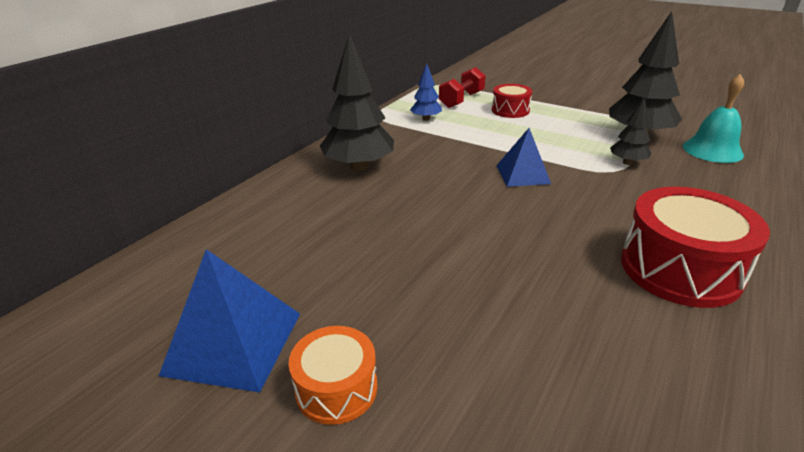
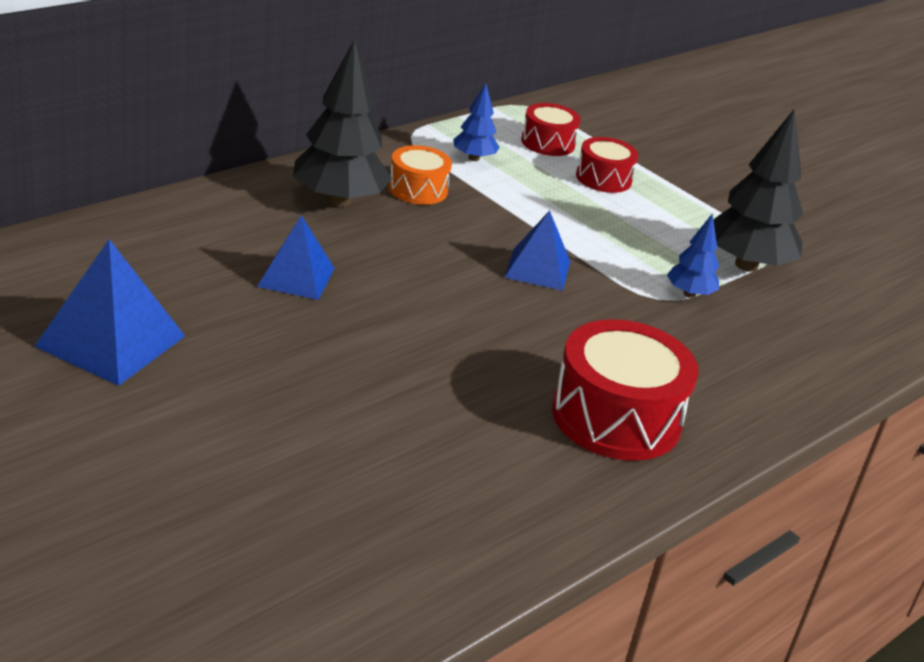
camera: 10 degrees right, 0 degrees up
orange drum [289,326,378,425] -> orange drum moved to [388,145,452,205]
red dumbbell [439,67,485,108] -> red drum [521,103,581,156]
black tree [610,98,651,165] -> blue tree [667,213,719,298]
turquoise bell [683,74,744,163] -> none
none -> blue pyramid [257,215,335,300]

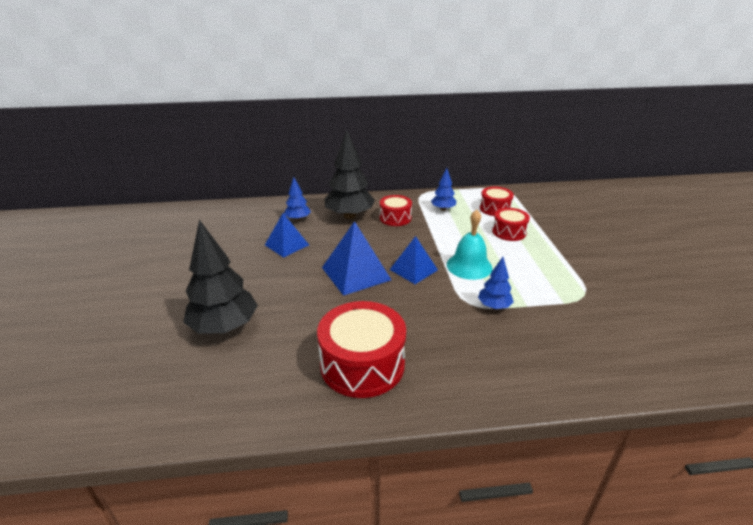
camera: 40 degrees right, 0 degrees up
blue pyramid [34,239,185,386] -> blue pyramid moved to [322,221,391,296]
orange drum [388,145,452,205] -> red drum [380,195,412,226]
black tree [714,109,803,272] -> black tree moved to [183,220,258,334]
none -> blue tree [284,177,311,221]
none -> turquoise bell [447,210,493,280]

